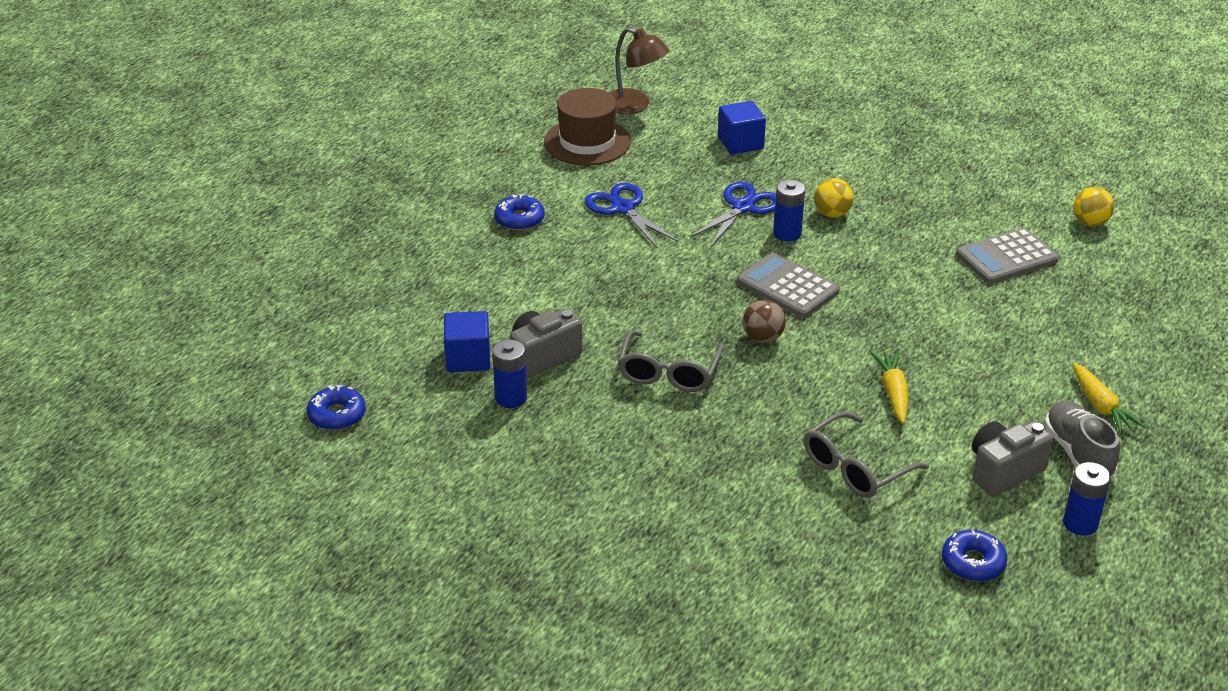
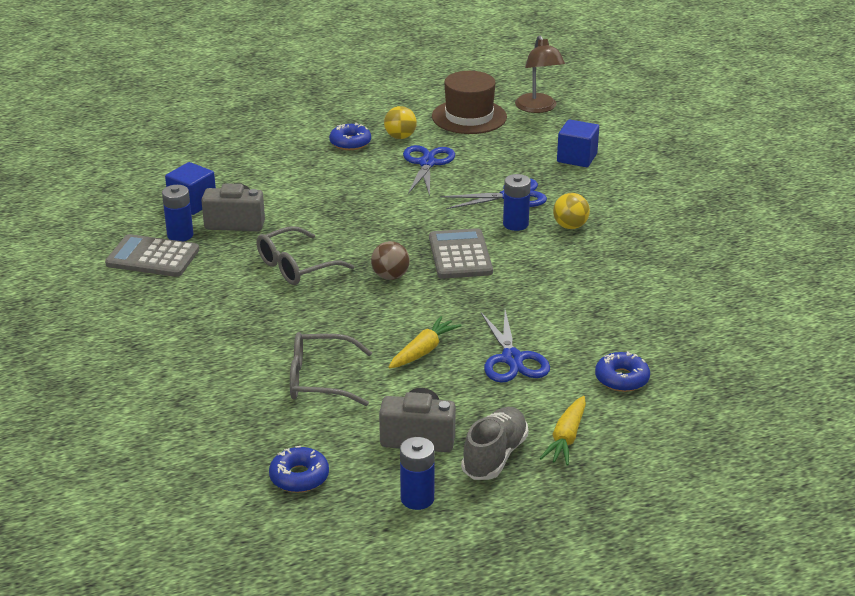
camera: 40 degrees right, 5 degrees down
blue donut [307,385,366,430] -> blue donut moved to [595,351,650,392]
grey calculator [956,228,1059,284] -> grey calculator moved to [105,234,199,277]
yellow ball [1073,187,1114,227] -> yellow ball moved to [384,106,417,139]
none -> blue scissors [481,310,550,383]

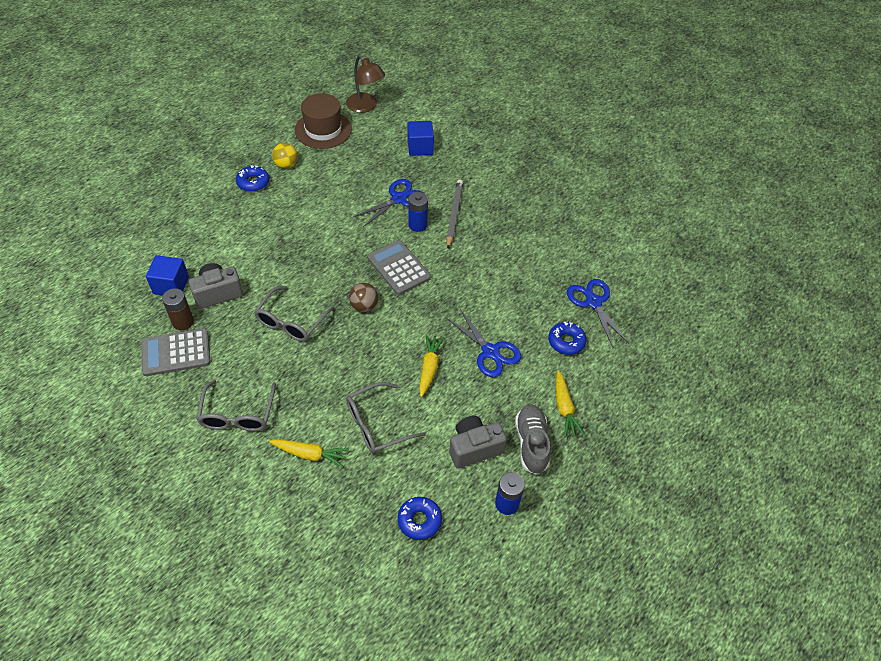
camera: 30 degrees left, 20 degrees up
blue battery [162,185,193,241] -> brown battery [162,288,194,330]
blue scissors [403,145,455,196] -> blue scissors moved to [567,279,629,347]
yellow ball [553,193,590,229] -> grey pencil [446,180,463,248]
none -> grey glasses [196,380,276,431]
none -> yellow carrot [269,439,349,468]

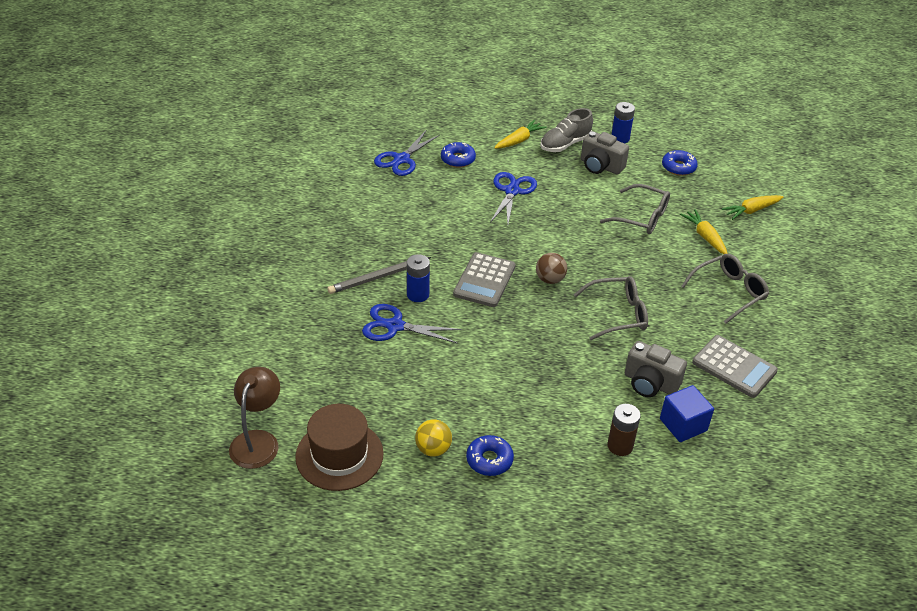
camera: 125 degrees left, 10 degrees down
brown battery [162,288,194,330] -> brown battery moved to [608,404,641,456]
blue cube [407,121,434,156] -> none
yellow carrot [419,334,445,397] -> yellow carrot moved to [722,195,783,220]

